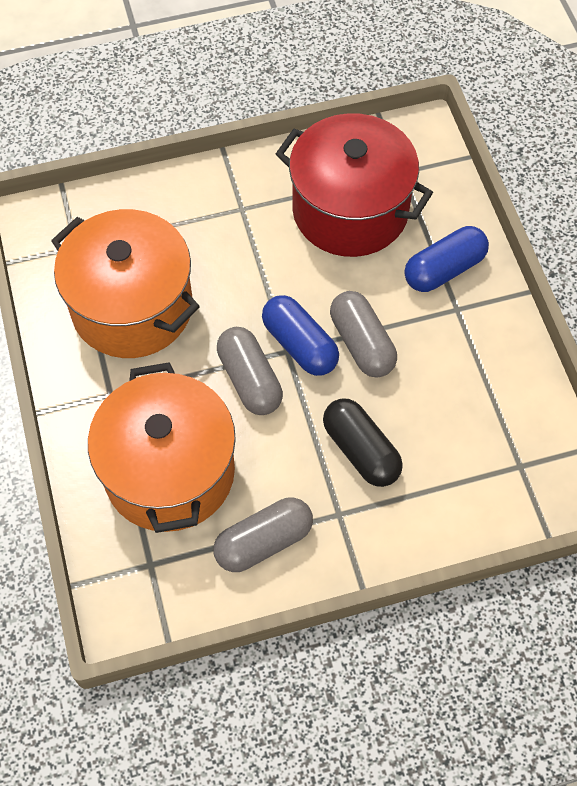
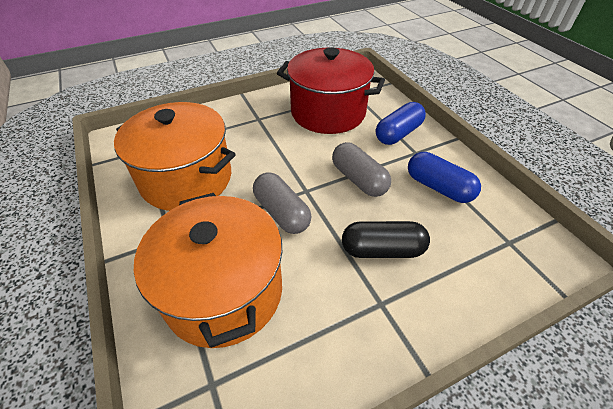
camera: 10 degrees left, 15 degrees down
grey capsule [213,498,313,572] -> none
blue capsule [262,295,339,376] -> blue capsule moved to [408,152,481,203]
black capsule [323,398,403,487] -> black capsule turned 45 degrees counterclockwise [342,221,430,258]

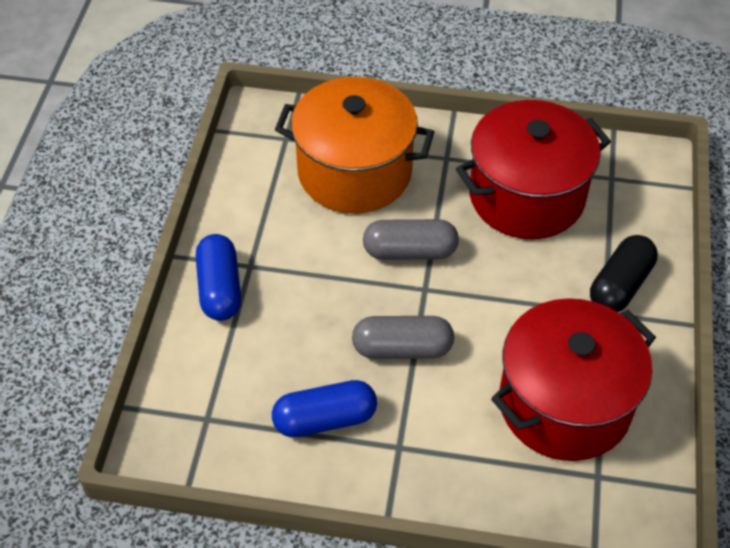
camera: 125 degrees right, 5 degrees up
orange pot [114,102,236,211] -> red pot [456,100,611,239]
black capsule [342,221,430,258] -> black capsule moved to [590,235,658,312]
blue capsule [376,102,426,145] -> blue capsule moved to [196,234,241,321]

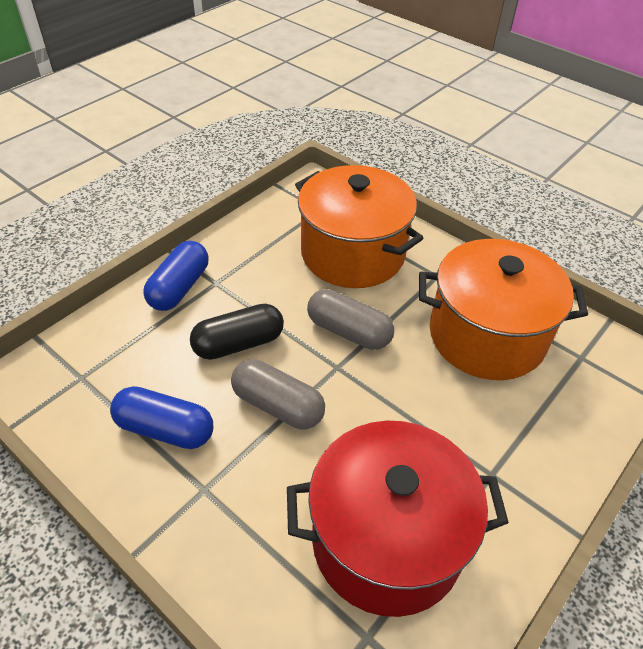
camera: 30 degrees right, 5 degrees down
red pot [456,100,611,239] -> orange pot [419,239,588,380]
black capsule [590,235,658,312] -> black capsule moved to [190,304,284,360]

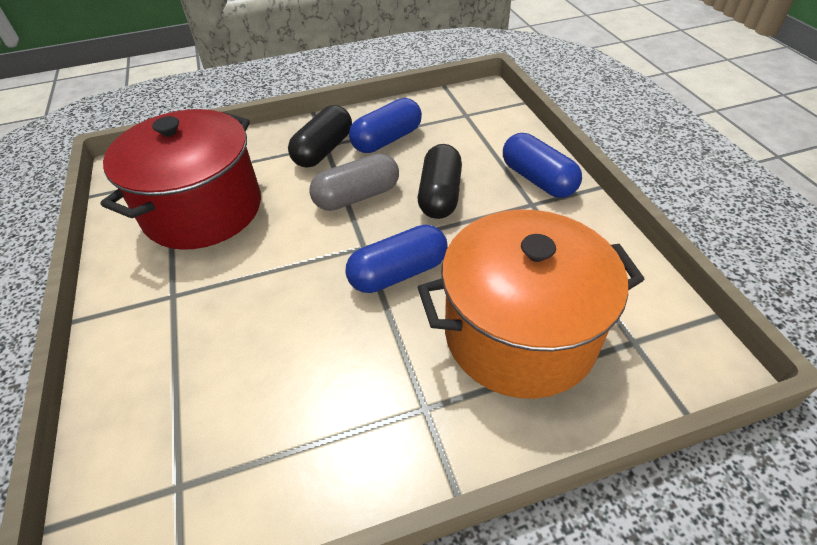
camera: 125 degrees right, 0 degrees up
grey capsule [307,289,394,350] -> blue capsule [345,224,448,293]
orange pot [419,239,588,380] -> none
none -> black capsule [288,105,352,168]

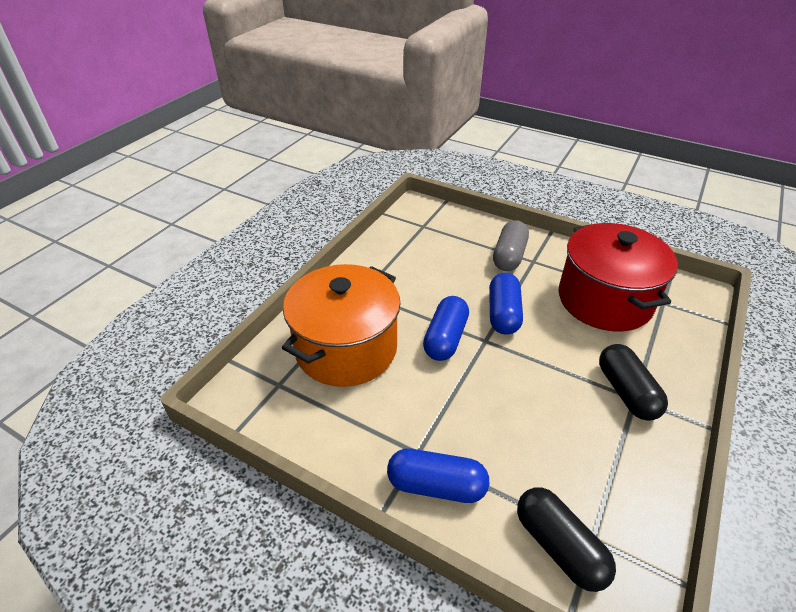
camera: 135 degrees right, 5 degrees down
grey capsule [309,153,399,211] -> grey capsule moved to [493,220,529,271]
blue capsule [349,98,422,153] -> blue capsule moved to [489,273,523,335]
black capsule [418,144,462,219] -> black capsule moved to [517,487,616,592]

